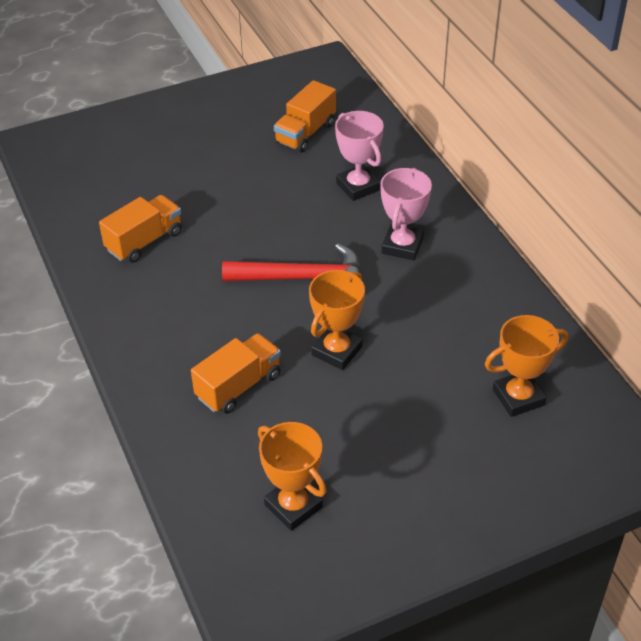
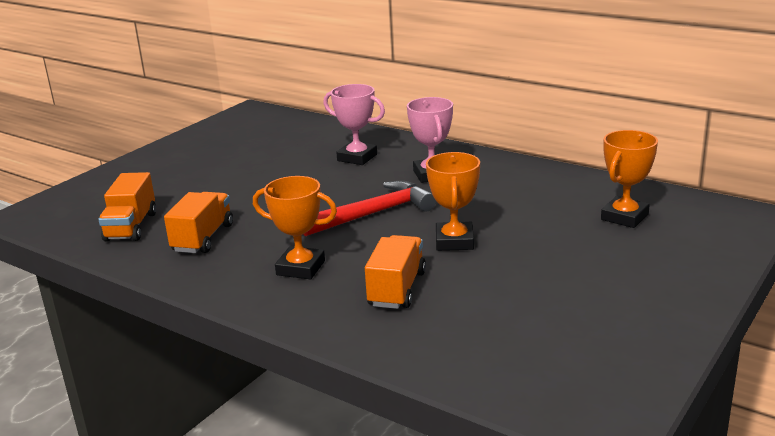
camera: 30 degrees left, 20 degrees down
orange trophy [258,422,326,531] -> orange trophy moved to [253,176,337,279]
orange truck [274,80,336,152] -> orange truck moved to [98,172,156,242]

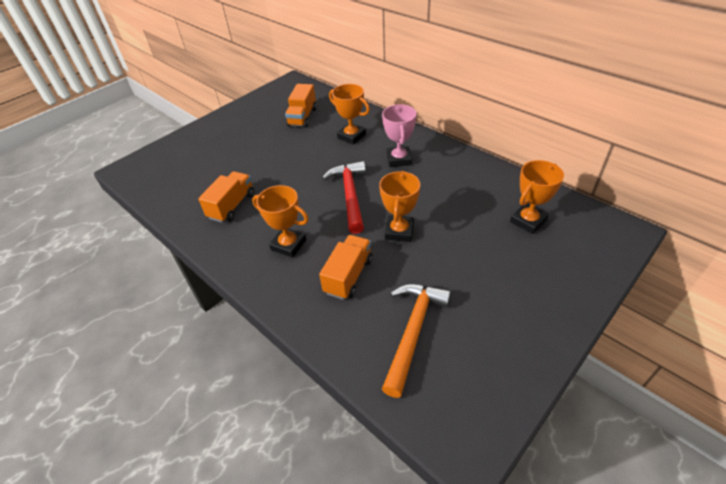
camera: 10 degrees right, 20 degrees up
orange truck [98,172,156,242] -> orange truck moved to [285,84,316,127]
red hammer [303,181,436,236] -> red hammer turned 75 degrees counterclockwise [322,161,366,234]
pink trophy [323,84,385,165] -> orange trophy [329,84,370,145]
none -> orange hammer [382,284,451,398]

